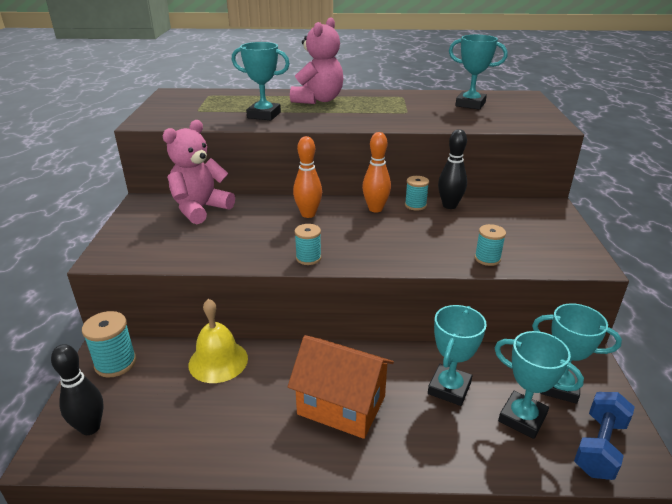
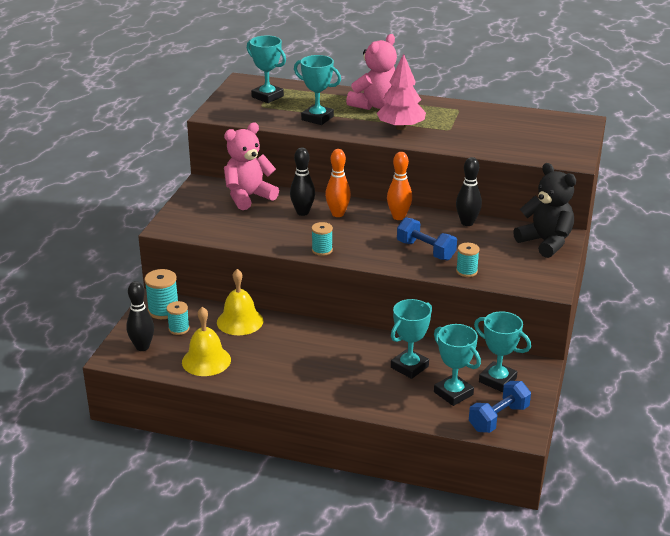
camera: 15 degrees right, 0 degrees up
orange house [288,335,394,439] -> none
turquoise spool [405,176,429,211] -> turquoise spool moved to [166,301,190,335]
turquoise trophy [449,35,507,110] -> turquoise trophy moved to [247,36,286,103]
none -> yellow bell [182,307,231,376]
none -> black bowling pin [290,147,315,216]
none -> pink tree [377,54,426,130]
none -> blue dumbbell [397,217,457,261]
none -> black teddy bear [513,163,576,258]

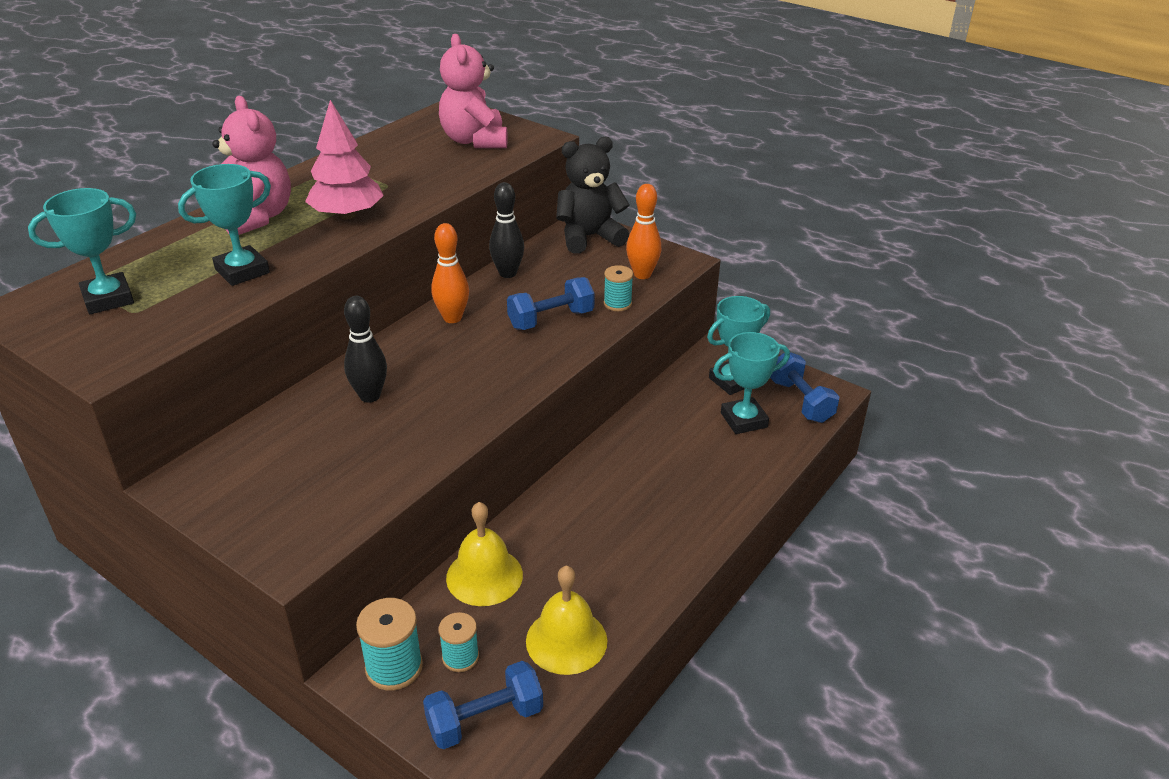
camera: 70 degrees left, 5 degrees up
black bowling pin [126,281,154,351] -> blue dumbbell [423,661,543,749]
pink teddy bear [224,122,279,210] -> pink teddy bear moved to [439,34,508,148]
turquoise spool [311,222,333,256] -> none
orange bowling pin [325,149,351,217] -> orange bowling pin moved to [626,184,661,279]
turquoise trophy [391,299,432,379] -> none

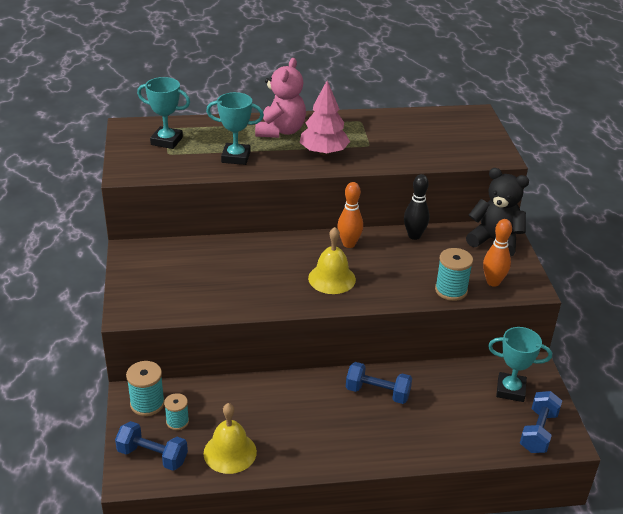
camera: 45 degrees right, 0 degrees up
black bowling pin [344,296,387,403] -> none
pink teddy bear [439,34,508,148] -> none
yellow bell [446,502,523,606] -> yellow bell moved to [308,227,356,294]
blue dumbbell [507,277,595,330] -> blue dumbbell moved to [346,362,412,404]
turquoise spool [604,265,633,311] -> turquoise spool [435,248,473,301], size x1.53
turquoise trophy [713,332,790,434] -> none

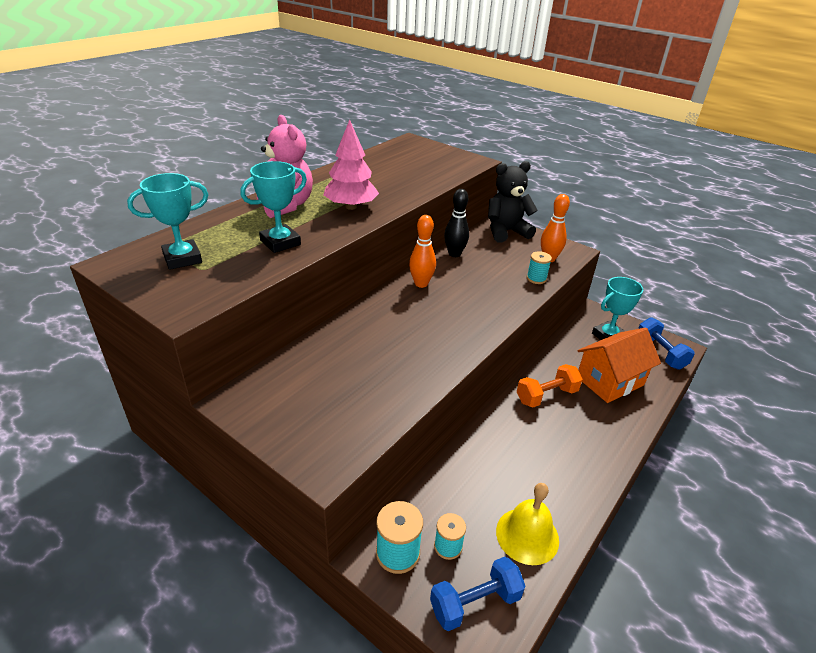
camera: 45 degrees left, 0 degrees up
yellow bell [308,227,356,294] -> none
blue dumbbell [346,362,412,404] -> orange dumbbell [517,364,583,408]
turquoise spool [435,248,473,301] -> turquoise spool [527,251,552,284], size x0.66
none -> orange house [577,328,661,403]

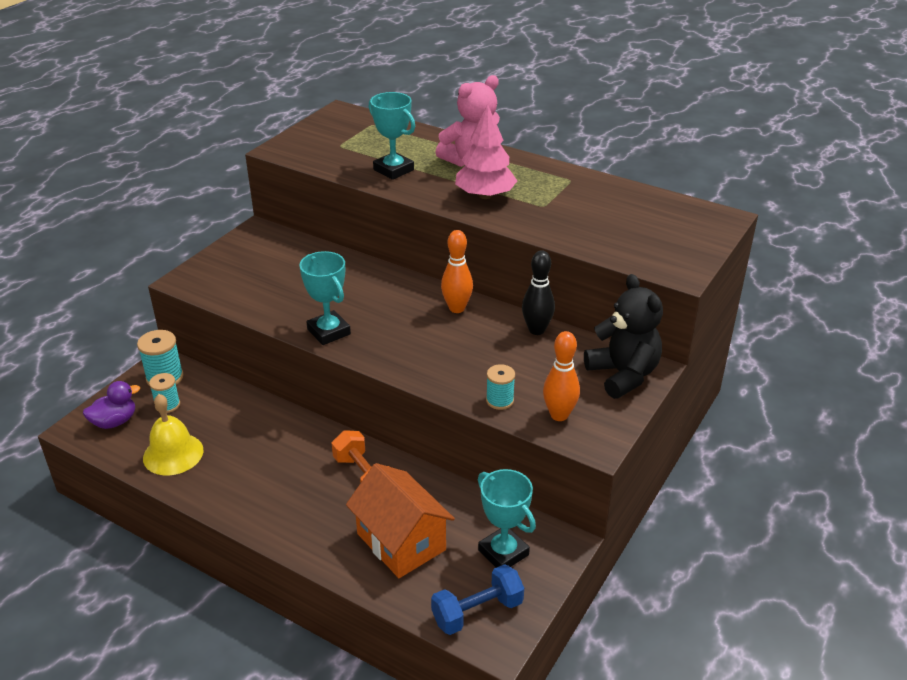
camera: 85 degrees right, 0 degrees up
turquoise trophy [127,173,208,270] -> turquoise trophy moved to [299,251,351,345]
blue dumbbell [430,557,525,631] -> purple duck [83,381,140,429]

